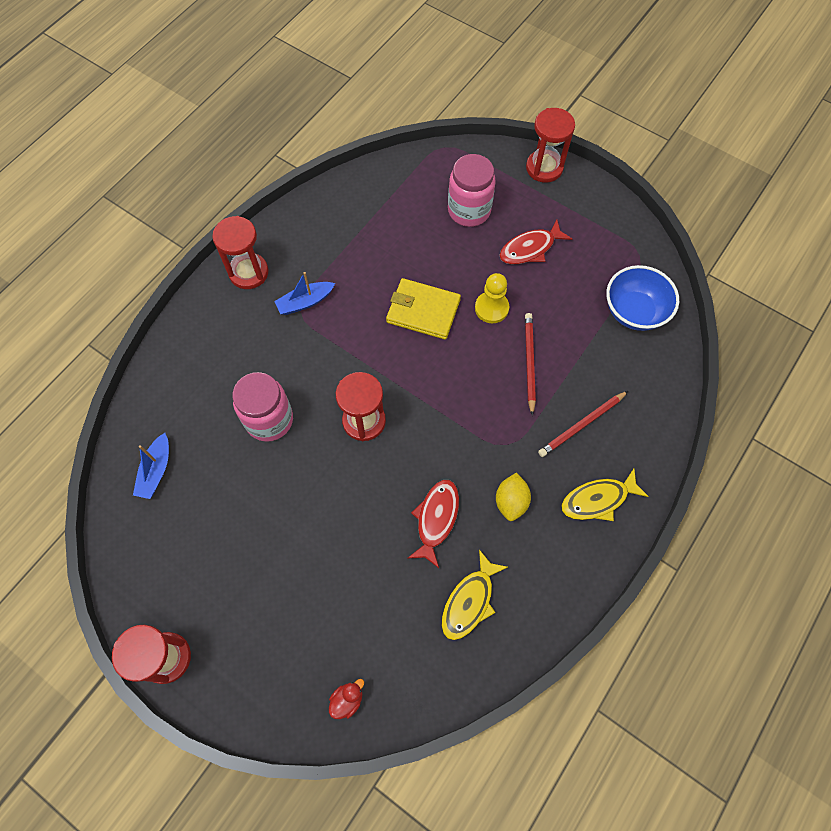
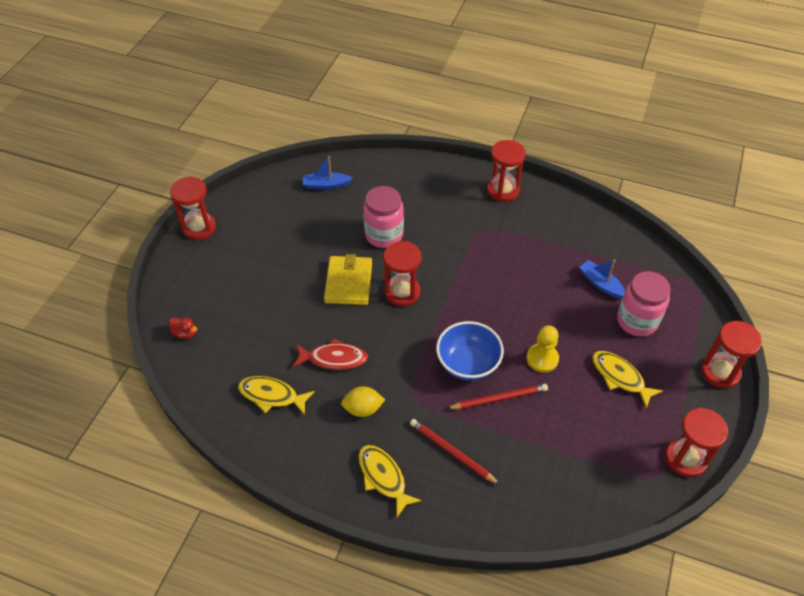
camera: 75 degrees right, 15 degrees down
blue boat [274,272,335,315] -> blue boat moved to [579,259,625,299]
yellow wallet [386,278,461,340] -> yellow wallet moved to [324,254,372,305]
red fish [499,220,572,264] -> yellow fish [592,351,663,409]
blue bowl [606,265,679,331] -> blue bowl moved to [436,321,504,381]
none -> red hourglass [665,407,728,477]

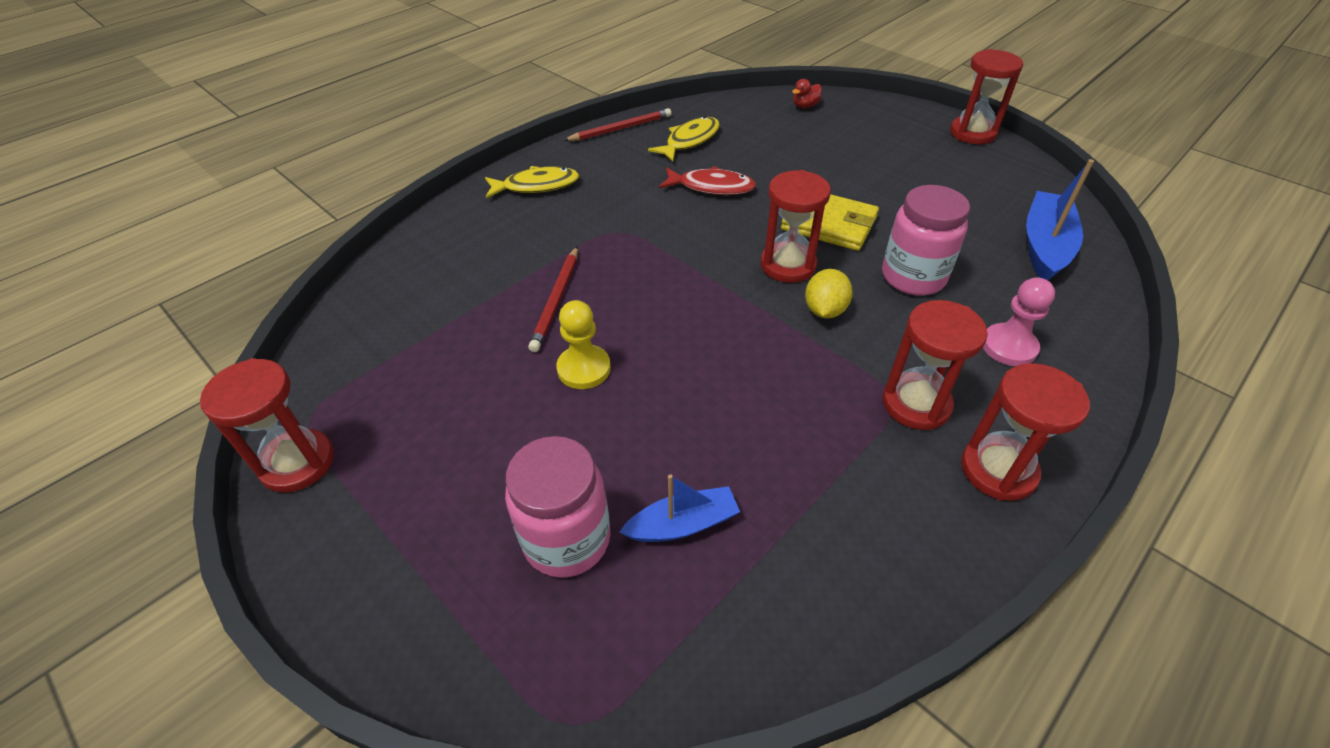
camera: 115 degrees right, 5 degrees down
red fish [293,338,368,370] -> red fish turned 105 degrees counterclockwise [659,166,756,195]
blue boat [303,156,353,190] -> blue boat [1026,159,1094,280], size x1.58
yellow lemon [341,386,385,417] -> yellow lemon moved to [805,269,853,319]
red pencil [410,419,500,485] -> red pencil moved to [563,108,672,141]
blue bowl [436,321,504,381] -> none
yellow fish [592,351,663,409] -> none
red hourglass [701,321,762,389] -> red hourglass moved to [882,300,988,430]
none -> pink pawn [983,277,1055,366]

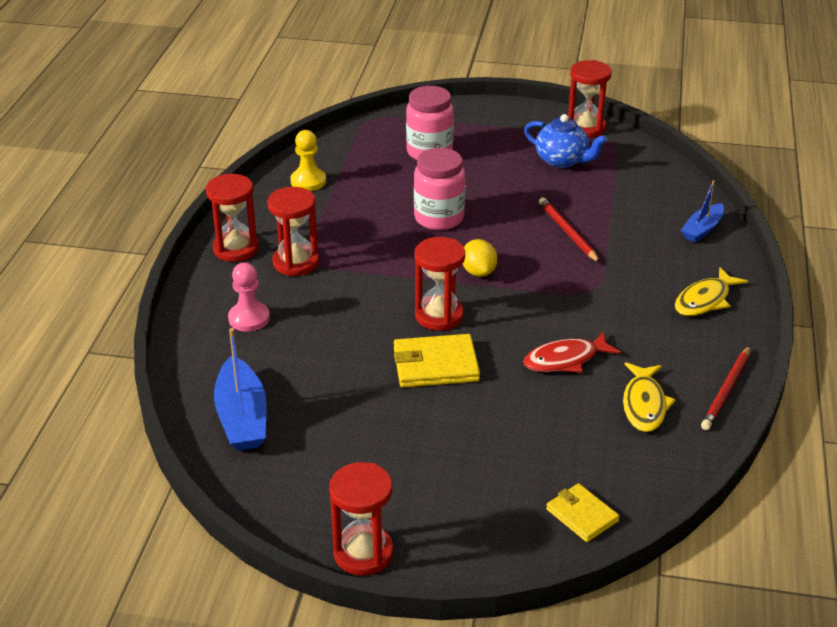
camera: 145 degrees right, 10 degrees down
yellow pawn [556,300,611,389] -> yellow pawn moved to [290,130,326,191]
blue boat [619,474,740,542] -> blue boat moved to [681,180,724,243]
red duck [792,79,822,108] -> yellow wallet [546,483,620,542]
yellow lemon [805,269,853,319] -> yellow lemon moved to [463,239,497,277]
pink jar [882,185,970,296] -> pink jar moved to [414,148,465,230]
none -> blue teapot [524,114,607,168]

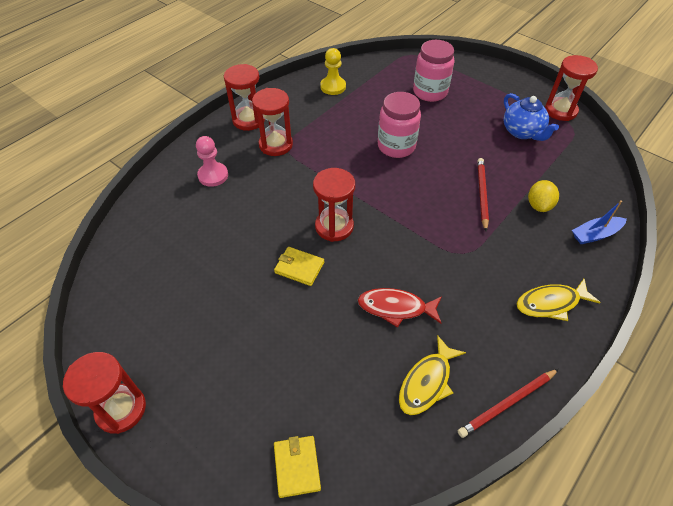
camera: 30 degrees right, 15 degrees up
blue boat [214,328,267,451] -> none
yellow wallet [394,334,480,387] -> yellow wallet [274,247,324,286], size x0.65
yellow lemon [463,239,497,277] -> yellow lemon moved to [528,180,559,212]

